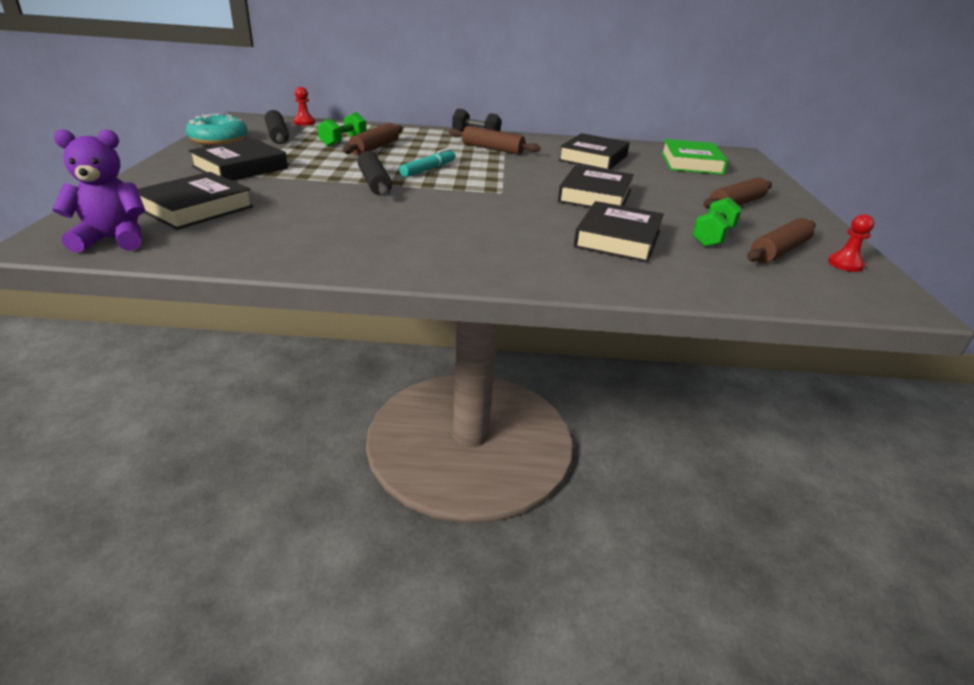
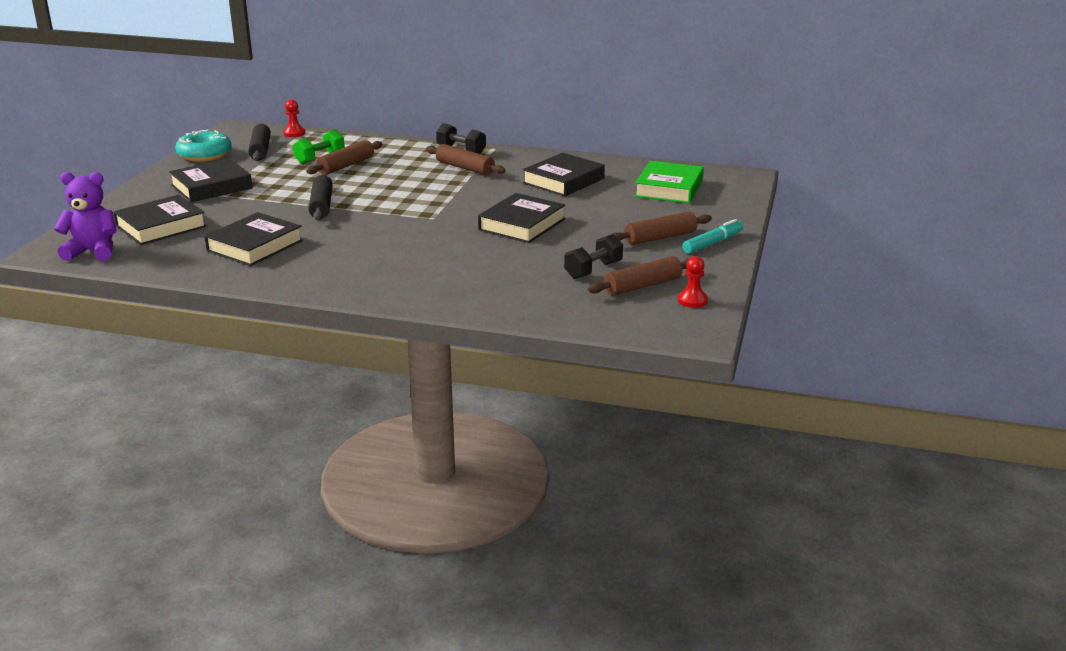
camera: 15 degrees right, 5 degrees down
turquoise marker [399,148,455,177] -> turquoise marker moved to [682,219,743,253]
black book [573,201,664,263] -> black book moved to [204,212,303,266]
green dumbbell [692,197,742,247] -> black dumbbell [564,234,623,279]

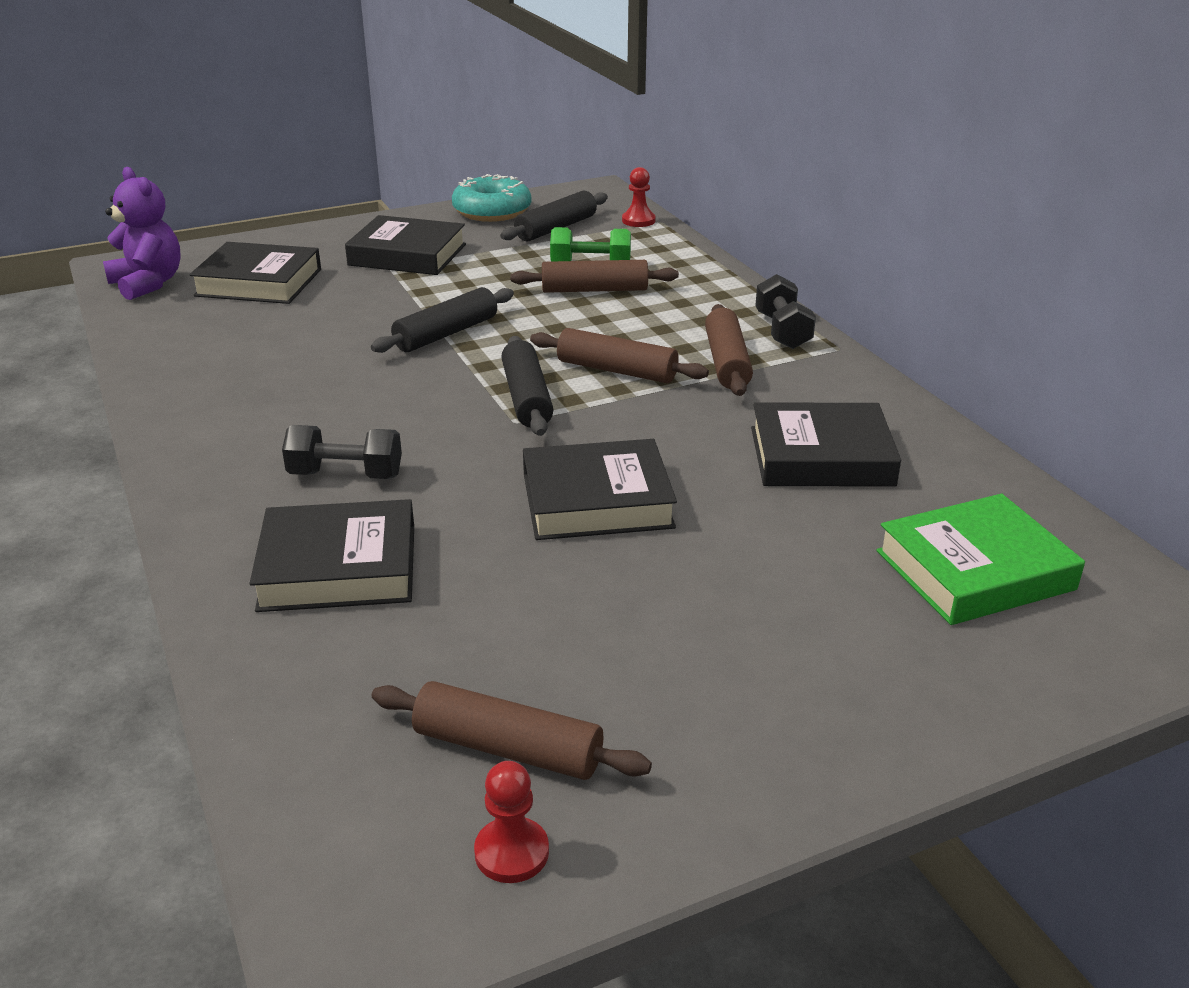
camera: 50 degrees right, 5 degrees up
black book [204,212,303,266] -> black book moved to [249,499,414,612]
black dumbbell [564,234,623,279] -> black dumbbell moved to [282,425,402,479]
brown rolling pin [613,211,712,245] -> brown rolling pin moved to [530,328,709,383]
turquoise marker [682,219,743,253] -> none
none -> black rolling pin [501,336,553,436]

